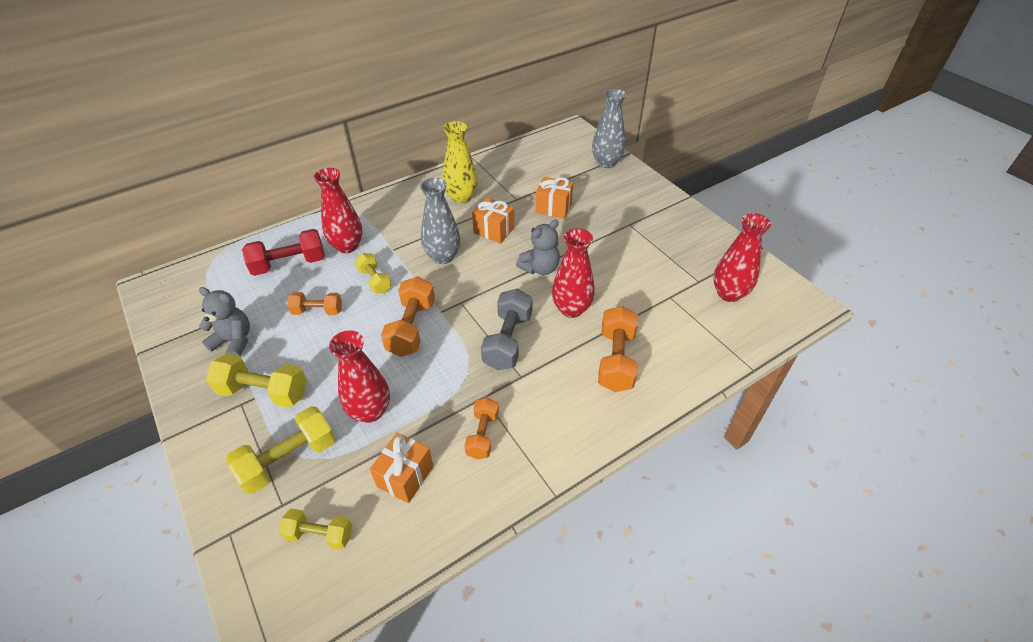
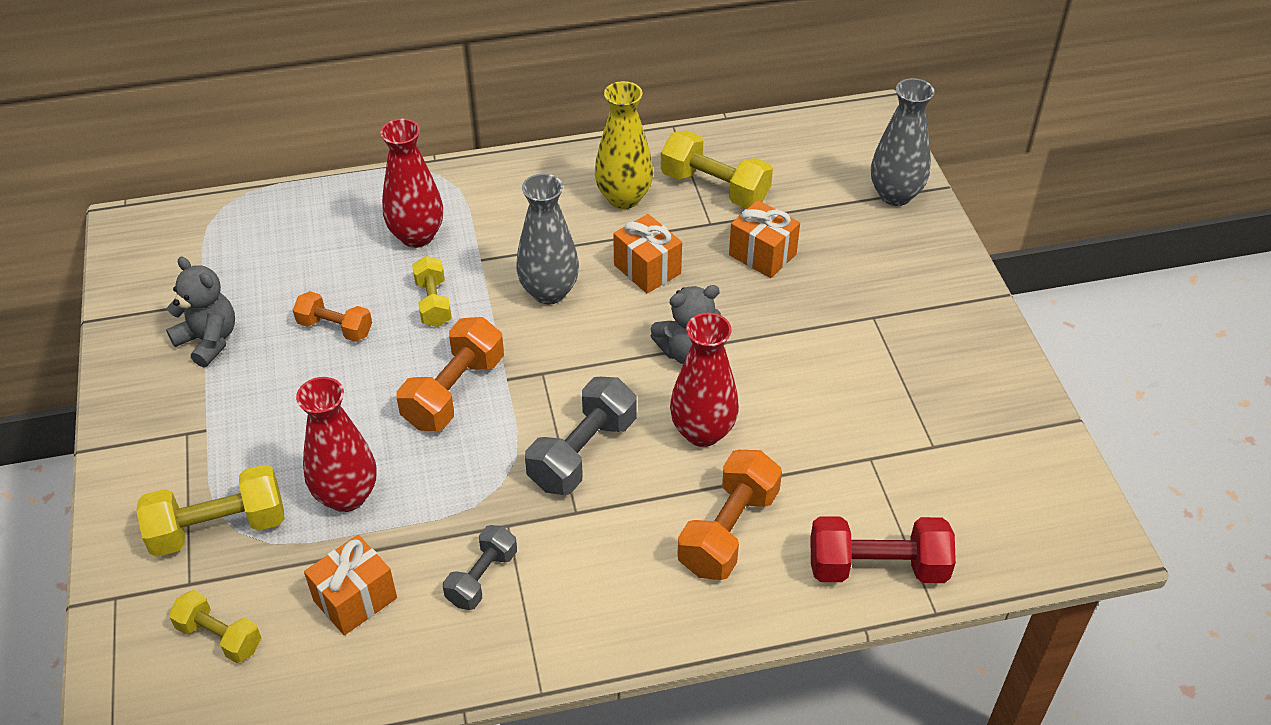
camera: 20 degrees right, 0 degrees up
yellow dumbbell [206,353,307,408] -> yellow dumbbell moved to [661,130,773,209]
red dumbbell [242,229,325,276] -> red dumbbell moved to [810,516,956,583]
orange dumbbell [465,398,499,459] -> grey dumbbell [443,525,517,610]
red vase [713,213,771,302] -> none

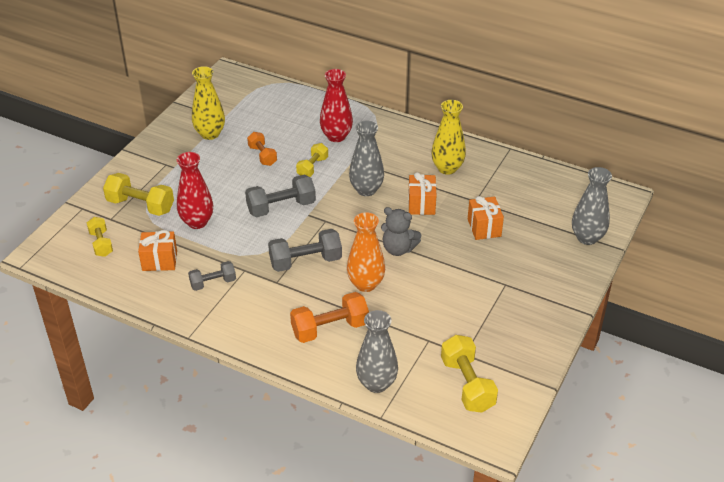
camera: 40 degrees right, 5 degrees down
grey teddy bear [166,257,235,367] -> yellow vase [192,66,225,140]
orange dumbbell [397,317,504,431] -> grey dumbbell [245,175,316,217]
yellow dumbbell [661,130,773,209] -> yellow dumbbell moved to [441,335,498,413]
red vase [670,313,739,447] -> orange vase [347,212,385,292]
red dumbbell [810,516,956,583] -> grey vase [356,310,398,393]

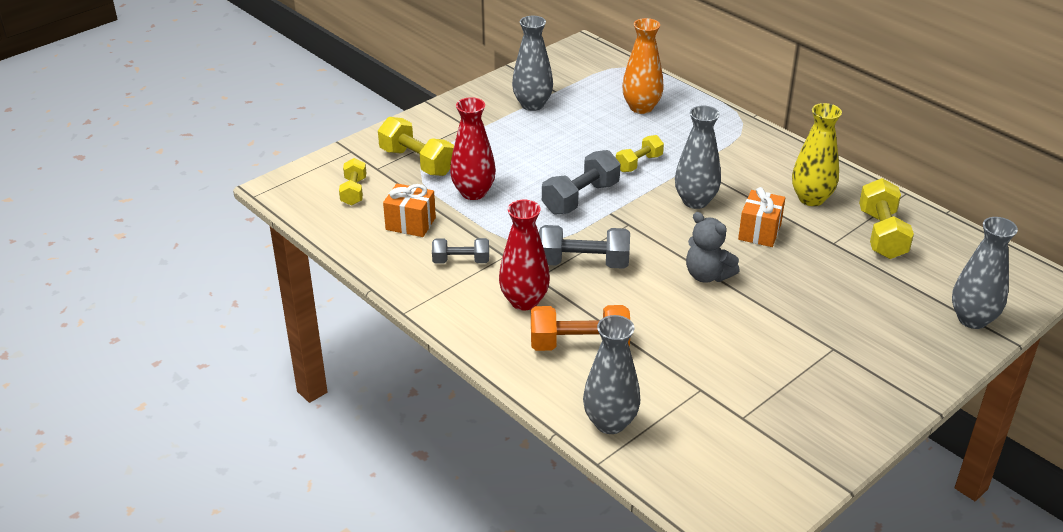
camera: 20 degrees right, 5 degrees down
yellow vase [192,66,225,140] -> grey vase [512,16,553,111]
grey dumbbell [245,175,316,217] -> grey dumbbell turned 45 degrees counterclockwise [542,150,620,214]
orange dumbbell [247,132,277,166] -> none
red vase [320,69,353,142] -> red vase moved to [499,200,550,310]
orange vase [347,212,385,292] -> orange vase moved to [622,18,664,114]
yellow dumbbell [441,335,498,413] -> yellow dumbbell moved to [859,178,914,259]
orange gift [468,196,504,240] -> none

